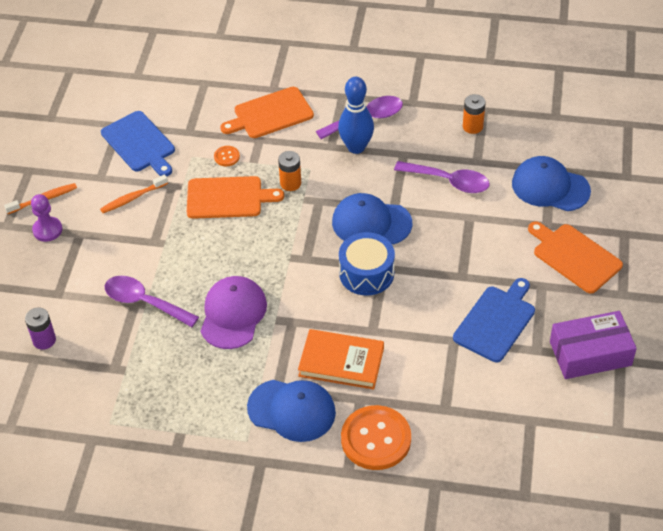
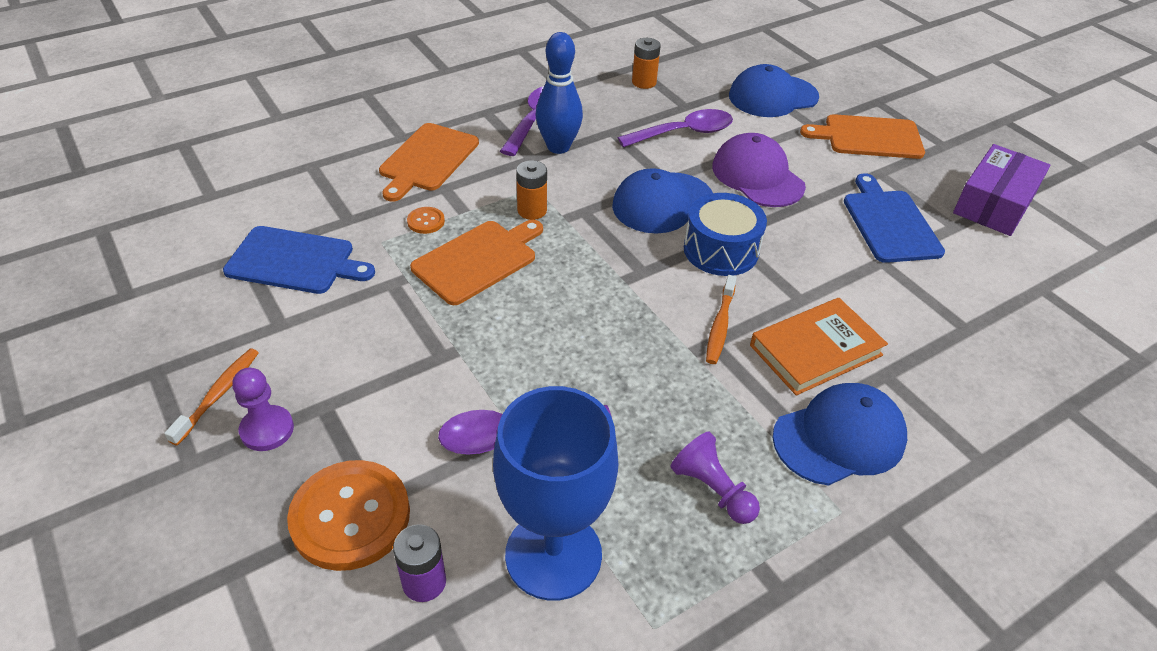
camera: 45 degrees left, 5 degrees down
orange toothbrush [100,174,168,213] -> orange toothbrush moved to [706,275,737,364]
purple cap [201,276,267,349] -> purple cap moved to [712,133,806,207]
orange button [341,405,411,470] -> orange button moved to [287,460,410,571]
none -> blue goblet [493,386,618,601]
none -> purple pawn [670,431,760,524]

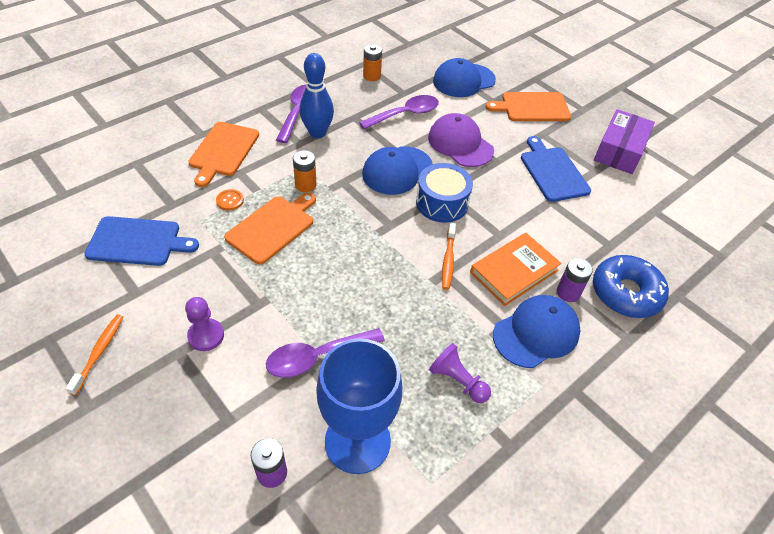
camera: 10 degrees left, 5 degrees up
purple pawn [232,368,294,451] -> purple pawn moved to [185,297,224,351]
orange button [287,460,410,571] -> none
none -> purple battery [557,258,593,302]
none -> blue donut [593,255,669,318]

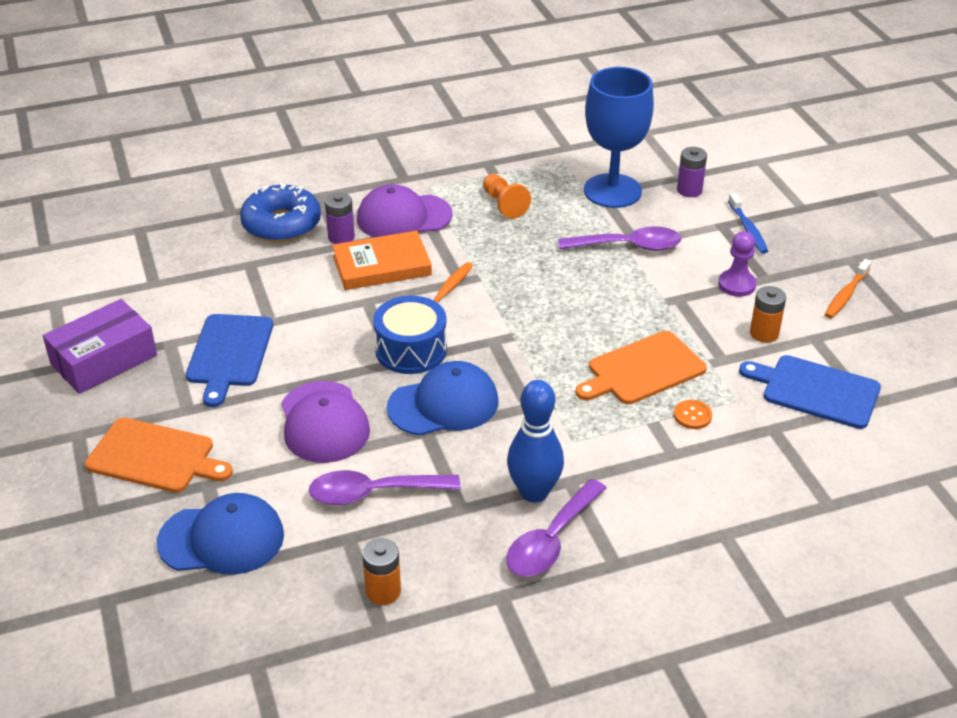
camera: 155 degrees left, 10 degrees down
orange cutting board [188,122,259,187] -> none
orange battery [293,150,316,192] -> orange battery moved to [750,286,786,343]
purple pawn [429,343,491,403] -> orange pawn [483,174,531,219]
blue cap [493,295,581,368] -> purple cap [357,184,452,238]
none -> blue toothbrush [728,193,768,254]

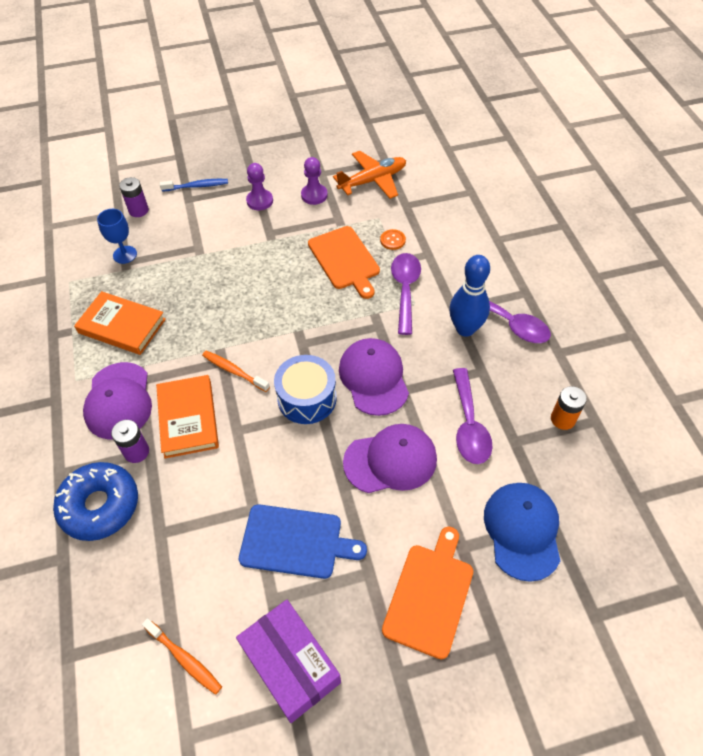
camera: 85 degrees left, 15 degrees up
blue cap [387,361,499,436] -> purple cap [339,338,409,416]
orange pawn [483,174,531,219] -> orange book [74,291,166,355]
purple spoon [558,226,681,251] -> purple spoon moved to [391,253,421,335]
blue goblet [584,67,654,208] -> blue goblet [97,209,137,264], size x0.50
blue cutting board [739,355,881,429] -> orange plane [333,151,406,199]
orange battery [750,286,786,343] -> purple pawn [301,157,328,205]
orange toothbrush [824,259,872,319] -> orange toothbrush moved to [142,618,222,695]

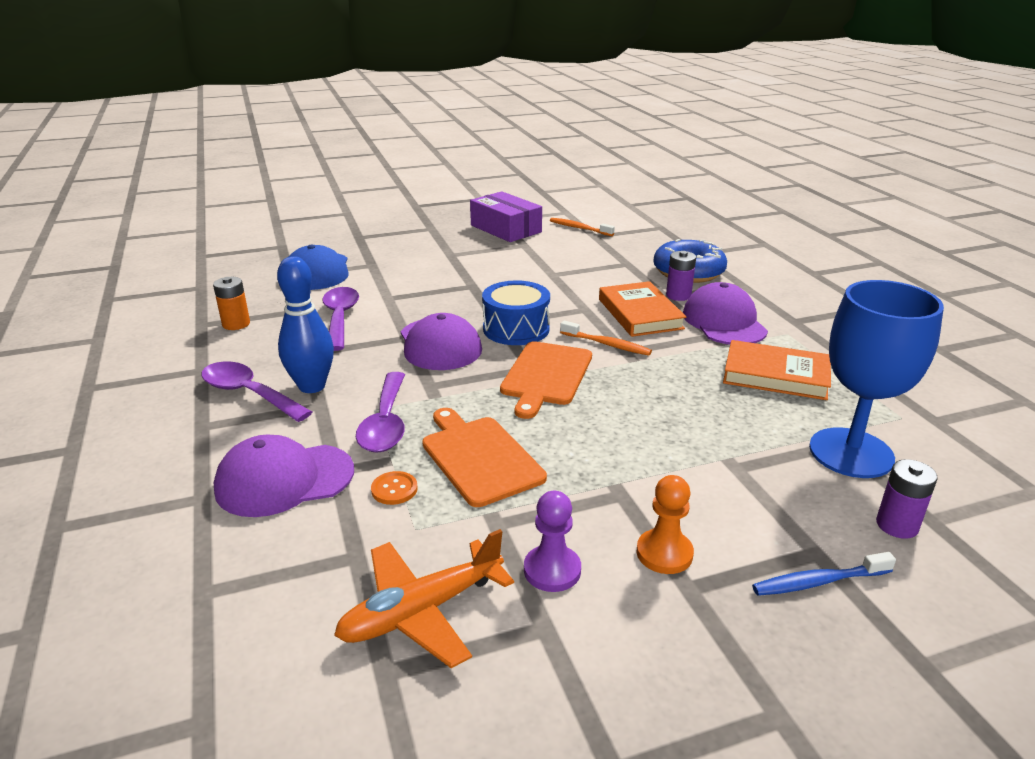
camera: 175 degrees right, 25 degrees down
blue goblet [97,209,137,264] -> blue goblet [809,280,944,478], size x2.01
blue cutting board [239,504,367,579] -> none
purple pawn [246,163,273,210] -> orange pawn [636,475,694,574]
purple cap [343,424,437,493] -> purple cap moved to [214,435,354,517]
orange cutting board [382,527,473,660] -> orange cutting board moved to [500,341,592,419]

